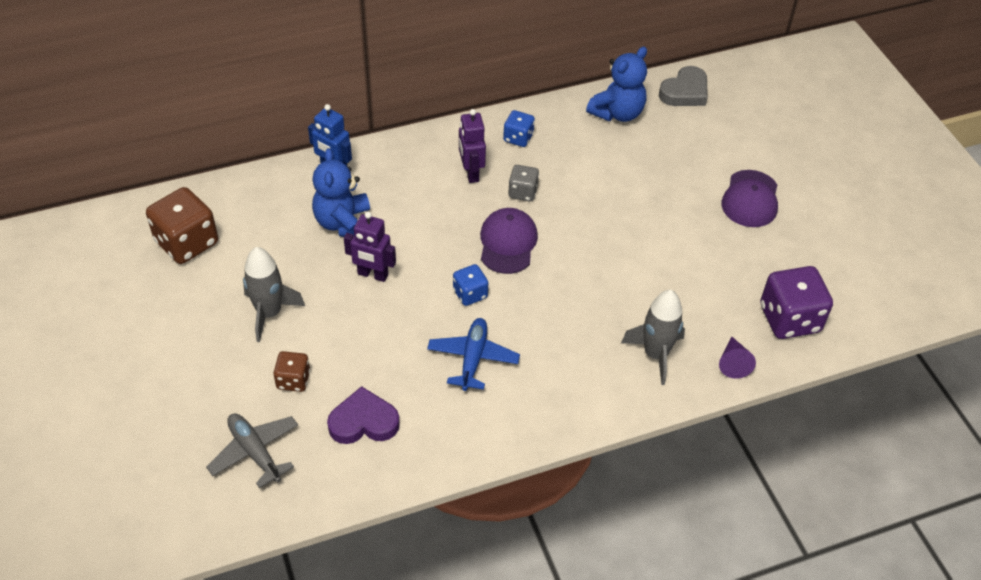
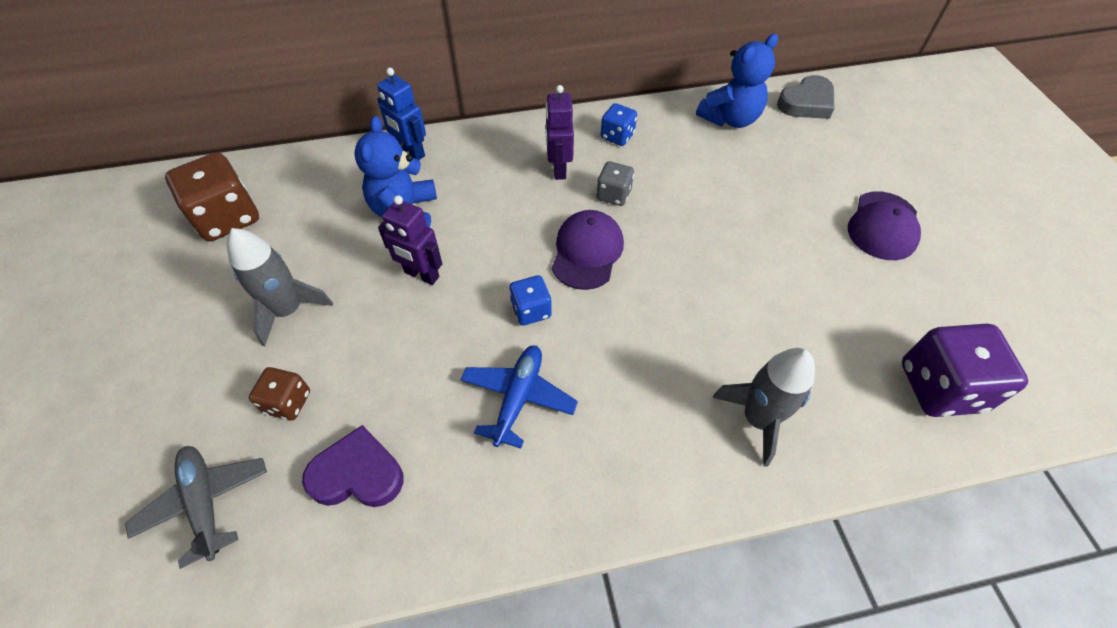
camera: 10 degrees right, 5 degrees up
purple cone [719,336,756,379] -> none

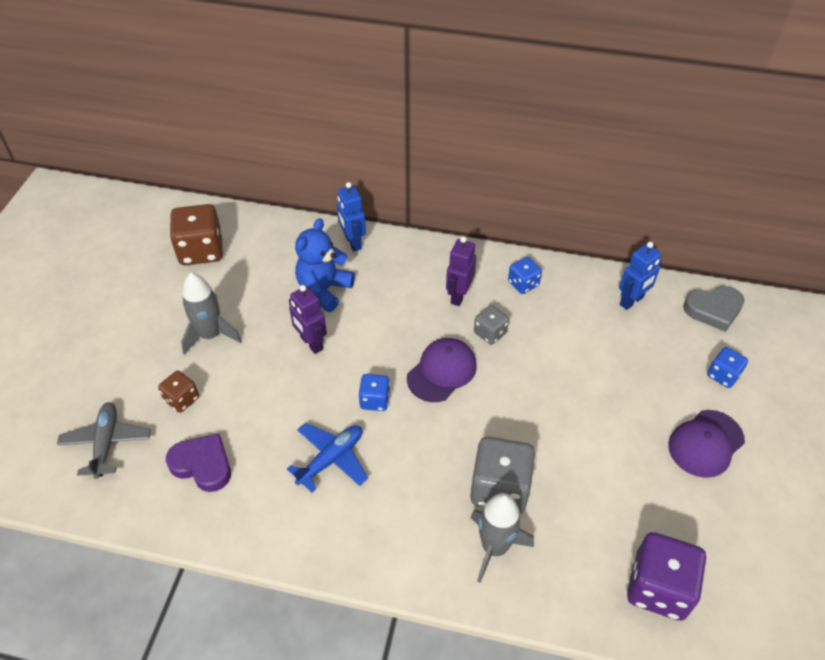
camera: 25 degrees right, 5 degrees down
blue teddy bear [696,34,778,128] -> blue robot [619,242,662,310]
none -> grey dice [470,436,535,514]
none -> blue dice [707,347,748,388]

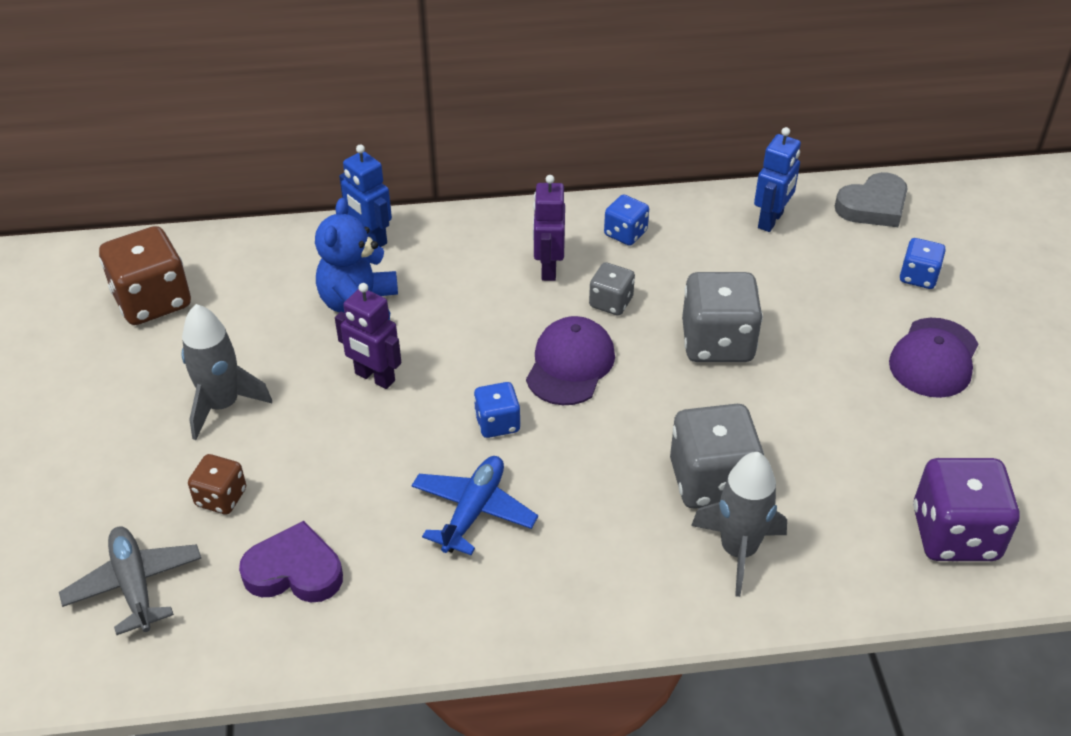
camera: 20 degrees left, 5 degrees down
none -> grey dice [682,272,763,362]

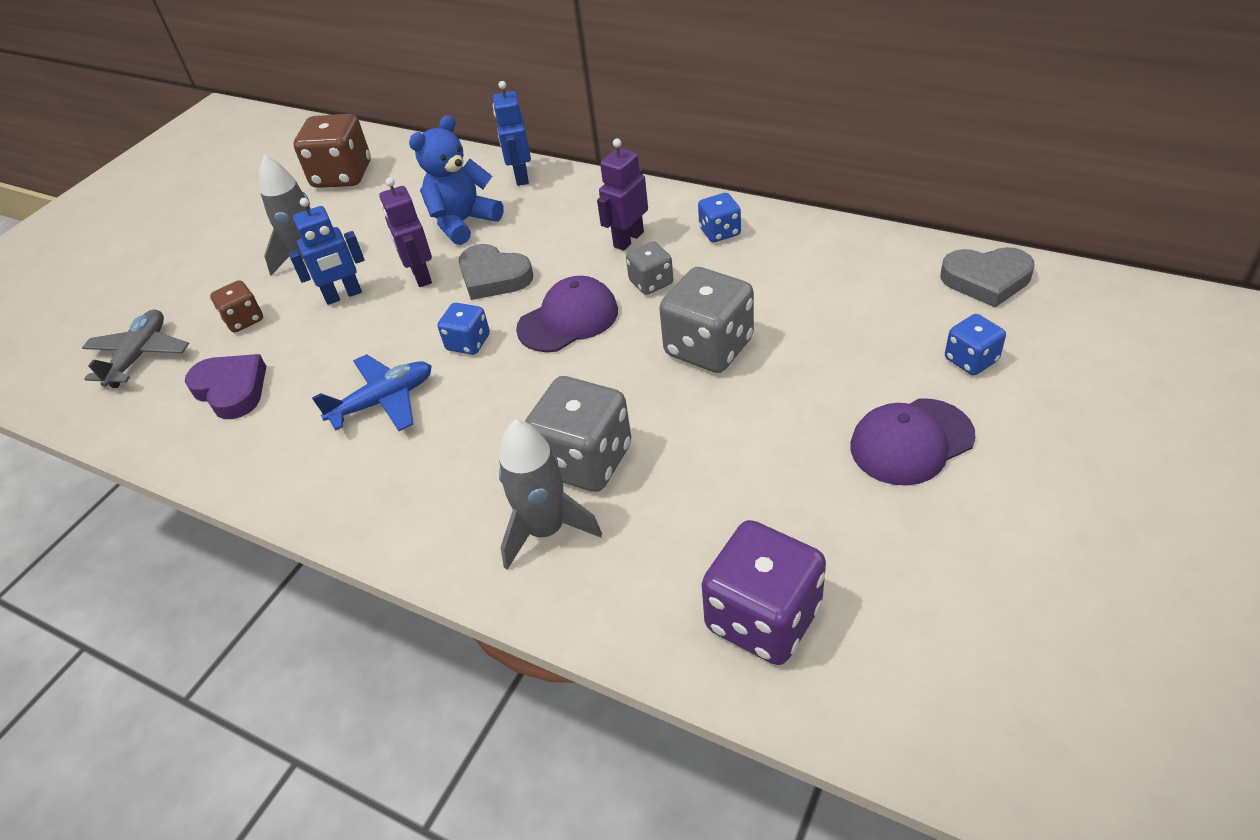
camera: 40 degrees right, 0 degrees up
blue robot [754,127,801,232] -> blue robot moved to [289,198,365,305]
none -> grey heart [459,244,533,300]

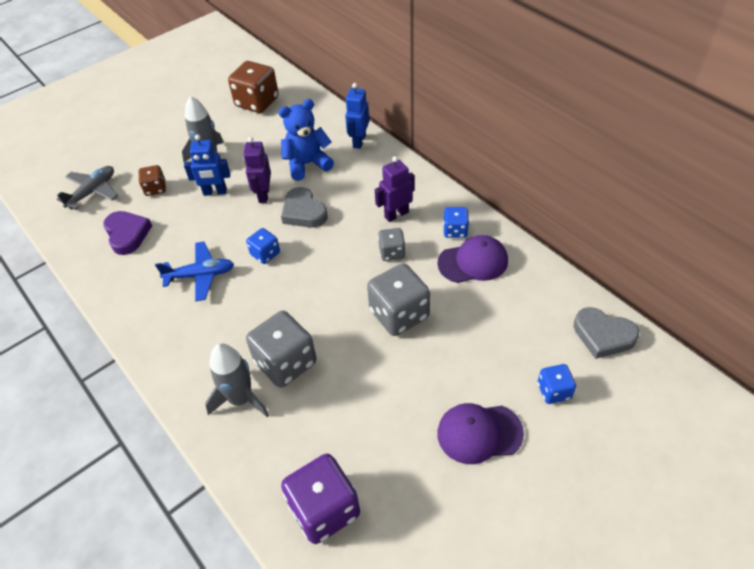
camera: 20 degrees right, 5 degrees up
purple cap [516,276,618,352] -> purple cap moved to [437,235,508,283]

